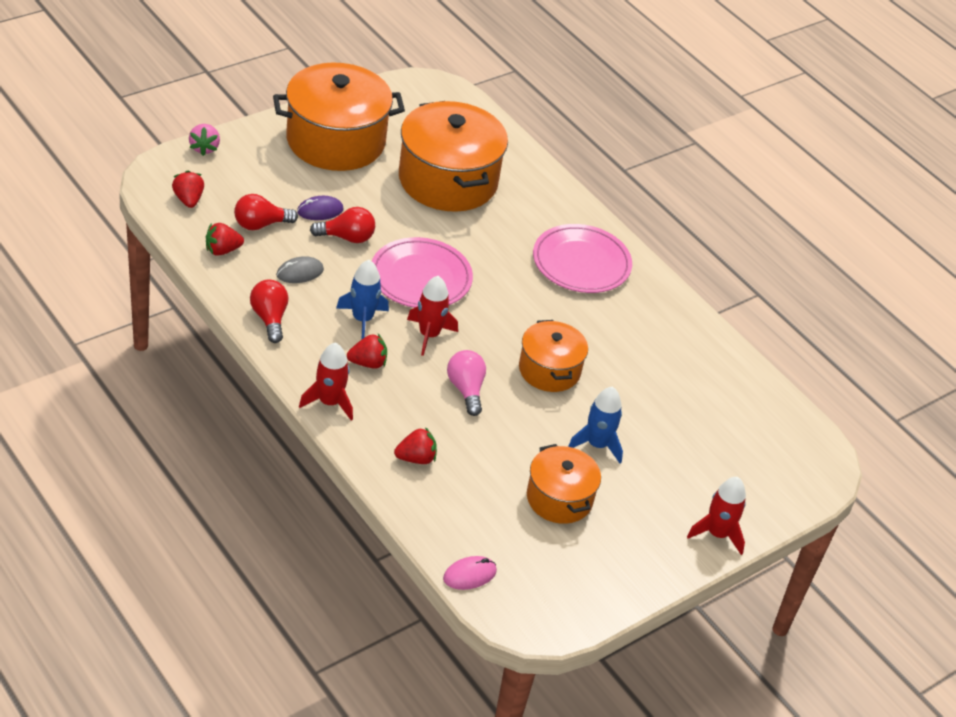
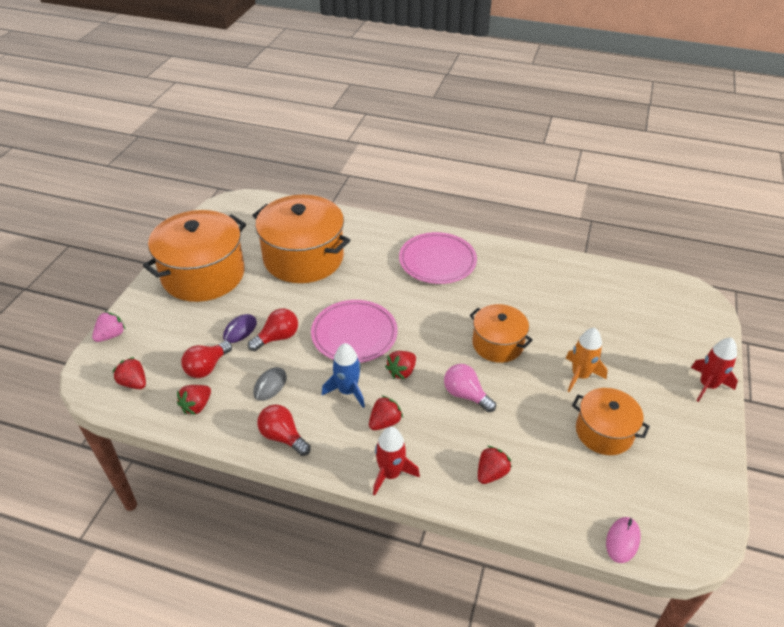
camera: 30 degrees left, 0 degrees up
pink strawberry [189,124,220,156] -> pink strawberry turned 105 degrees counterclockwise [92,311,126,342]
red rocket [407,276,458,356] -> red strawberry [385,351,416,379]
blue rocket [568,386,623,464] -> orange rocket [566,328,608,392]

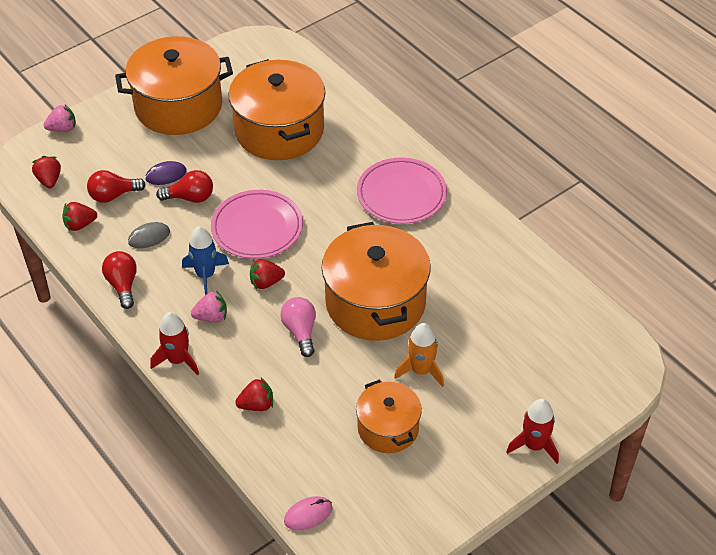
camera: 35 degrees right, 5 degrees up
red strawberry [369,395,403,430] -> pink strawberry [191,291,227,323]
orange pot [470,304,533,363] -> orange pot [321,222,431,341], size x1.76

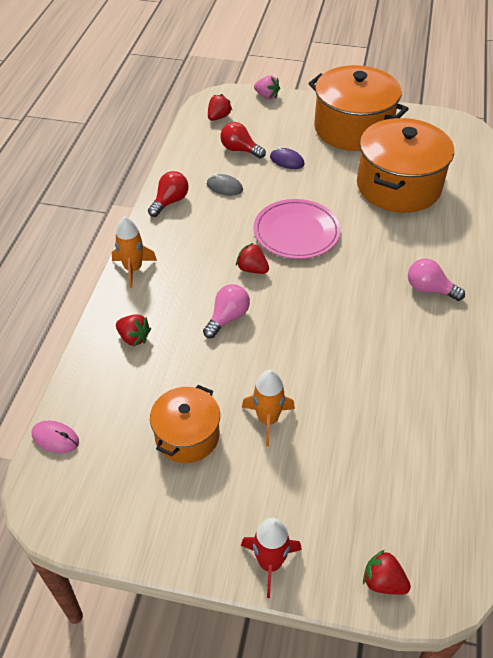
camera: 50 degrees right, 0 degrees up
red strawberry [62,202,97,231] -> red strawberry moved to [363,550,411,595]
red rocket [150,312,199,375] -> orange rocket [112,216,157,288]
red light bulb [156,170,213,203] -> none
blue rocket [182,226,229,295] -> none
pink strawberry [191,291,227,323] -> none
orange pot [321,222,431,341] -> none
pink plate [357,158,447,224] -> pink light bulb [408,259,465,301]

